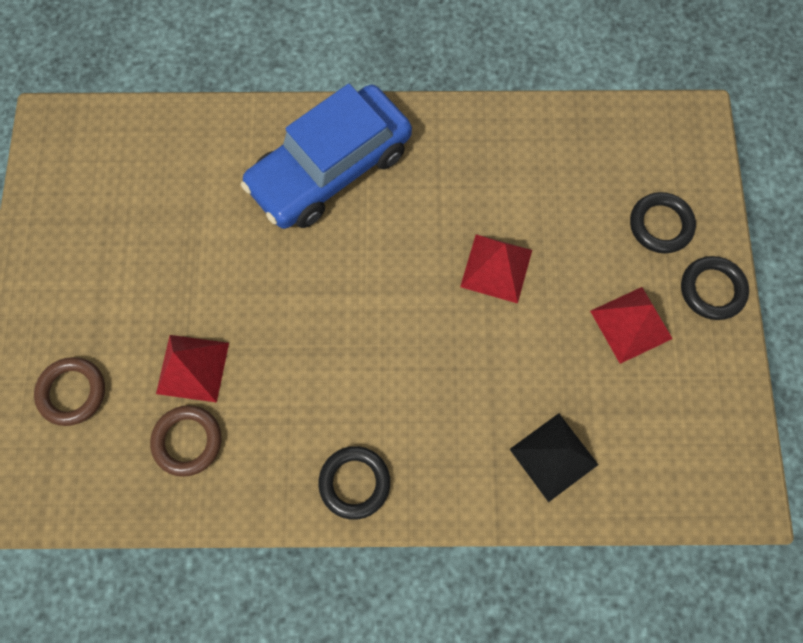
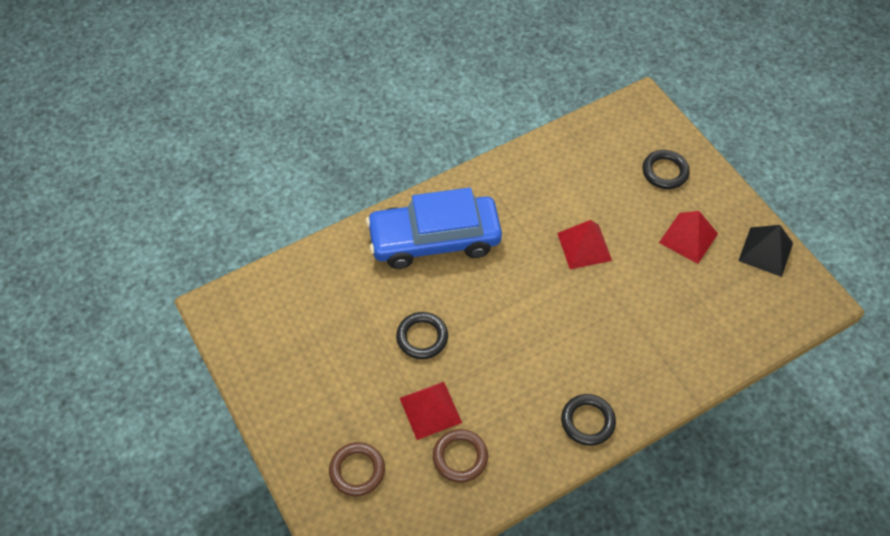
camera: 30 degrees left, 15 degrees down
blue car [241,84,412,229] -> blue car turned 60 degrees clockwise [366,188,502,269]
black pyramid [510,413,598,502] -> black pyramid moved to [738,225,793,277]
black ring [681,256,749,320] -> black ring moved to [396,312,448,359]

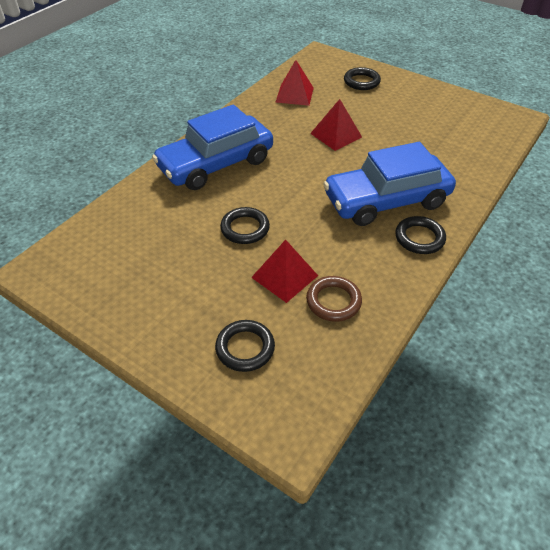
camera: 25 degrees left, 10 degrees down
brown ring [329,442,385,497] -> black ring [215,320,275,372]
red pyramid [659,211,718,264] -> red pyramid moved to [276,60,314,106]
black pyramid [738,225,793,277] -> none
none -> blue car [323,142,456,226]

